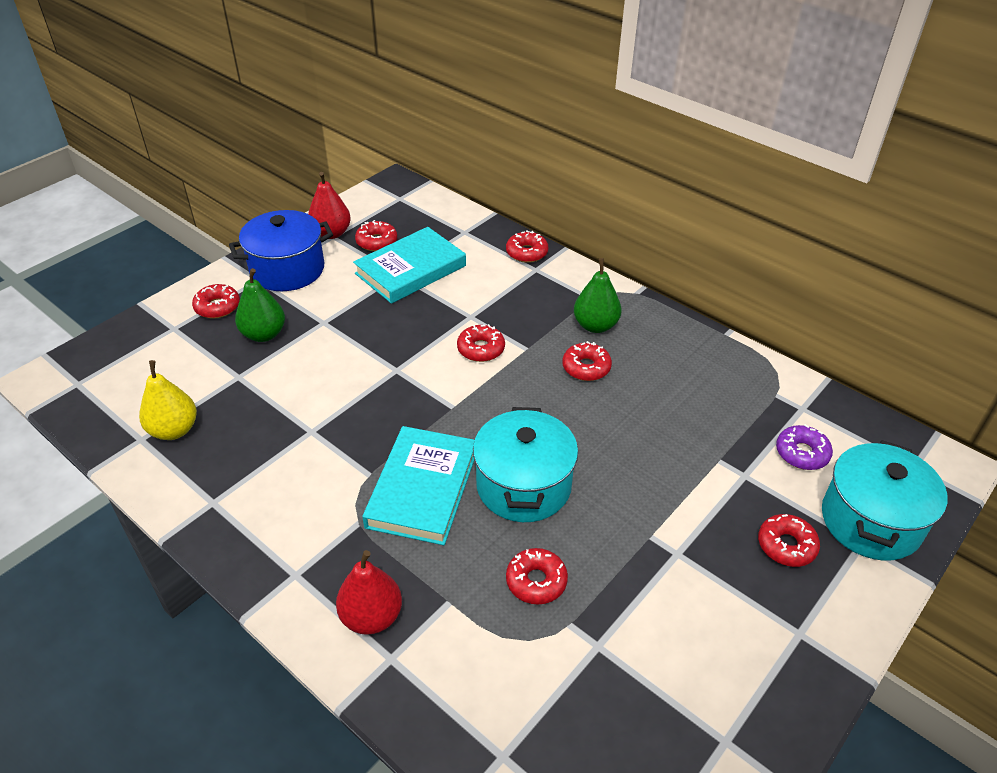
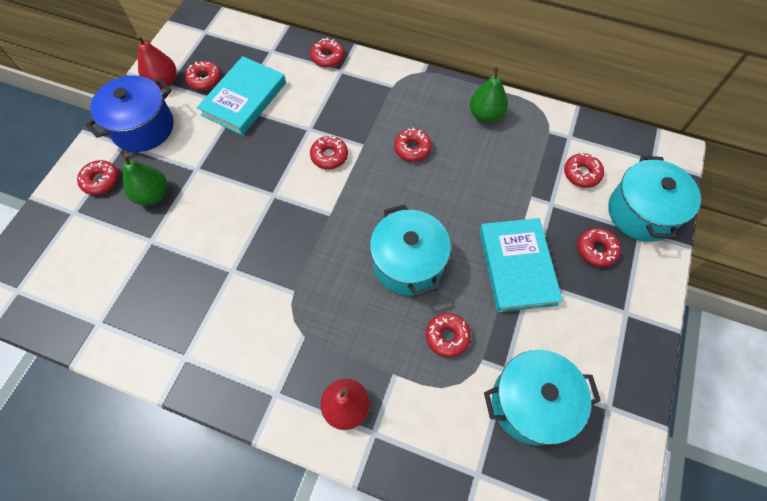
camera: 20 degrees left, 20 degrees up
yellow pear [139,360,197,440] -> none
turquoise book [362,426,474,545] -> turquoise book moved to [479,218,563,312]
green pear [574,258,622,333] -> green pear moved to [470,66,508,123]
purple donut [776,424,833,470] -> red donut [564,153,604,188]
none -> turquoise pot [484,350,601,445]

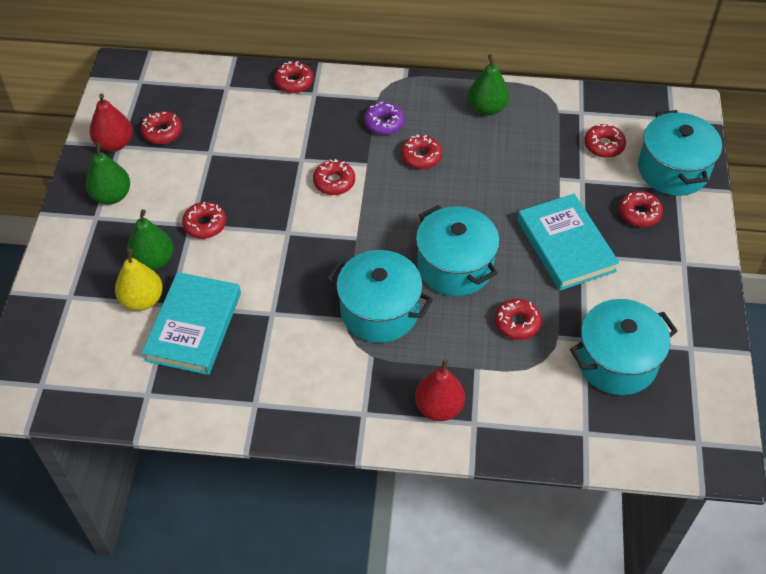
camera: 15 degrees left, 10 degrees down
red donut [77,160,119,195] -> red donut moved to [182,202,226,239]
blue pot [86,75,174,152] -> green pear [86,142,130,204]
turquoise book [197,56,286,135] -> turquoise book moved to [142,272,241,375]
none -> yellow pear [115,249,163,311]
none -> turquoise pot [327,250,433,343]
none -> purple donut [364,102,405,135]

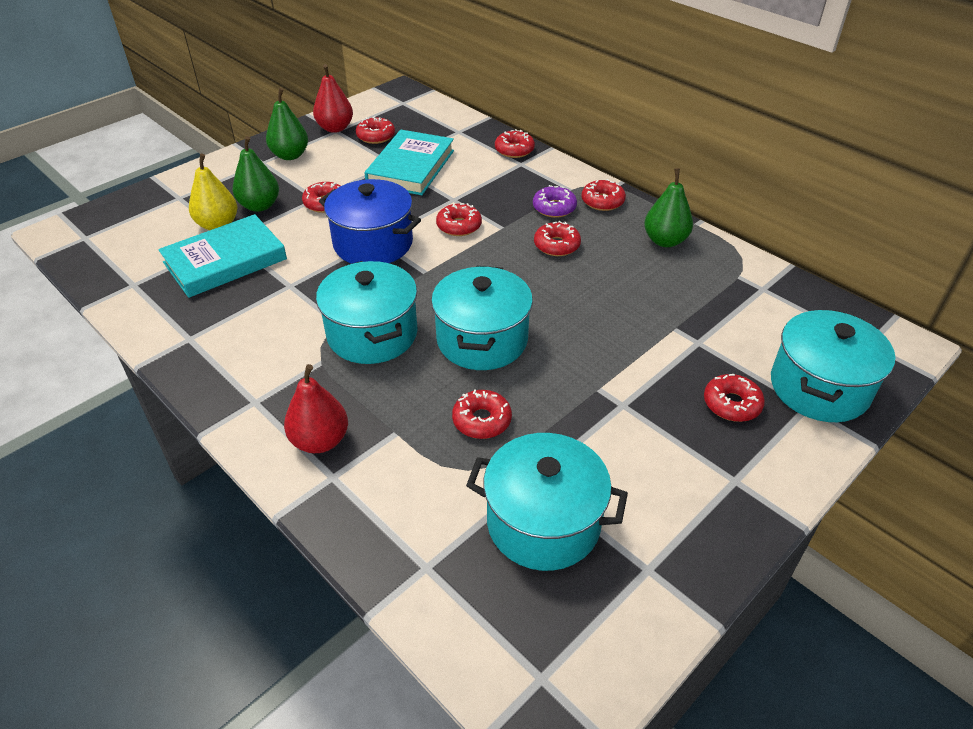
camera: 40 degrees right, 10 degrees down
turquoise book [517,194,619,291] -> turquoise book moved to [364,130,454,195]
red donut [584,124,626,158] -> red donut moved to [581,179,626,211]
none -> blue pot [319,179,421,264]

